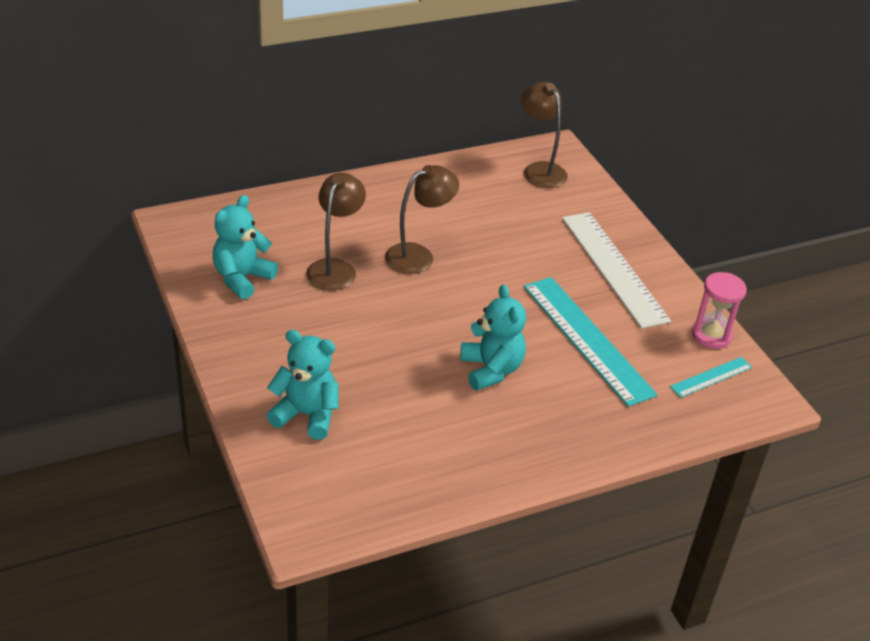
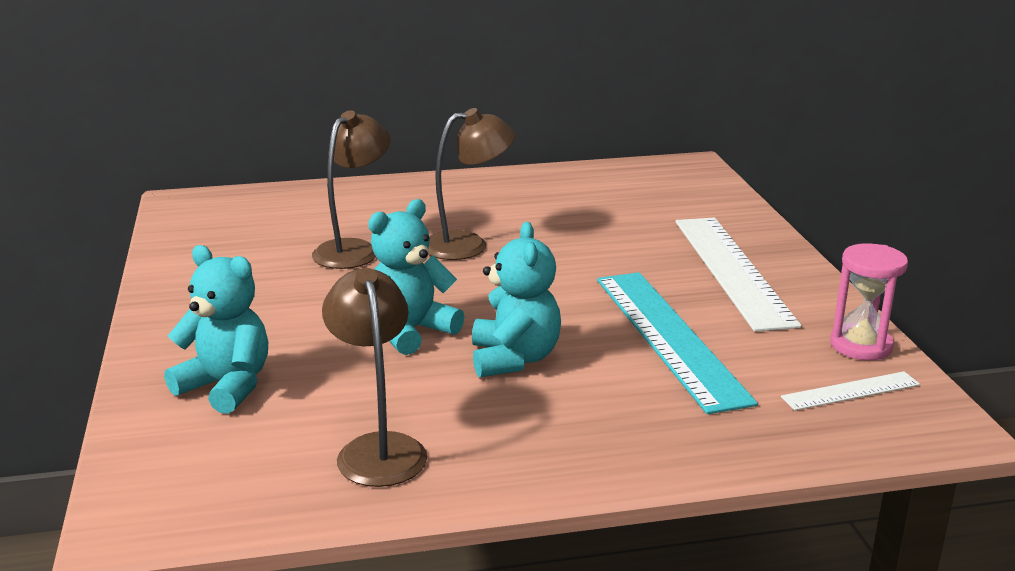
camera: 15 degrees right, 15 degrees down
turquoise teddy bear [213,195,278,299] -> turquoise teddy bear moved to [368,199,465,355]
brown lamp [521,82,568,188] -> brown lamp moved to [322,268,427,487]
turquoise ruler [670,357,752,398] -> white ruler [781,371,920,410]

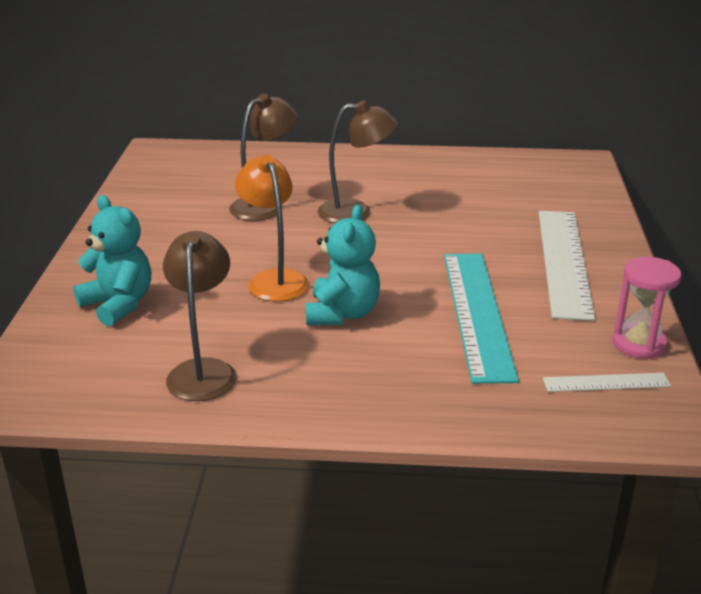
camera: 15 degrees right, 5 degrees up
turquoise teddy bear [368,199,465,355] -> orange lamp [235,155,309,302]

